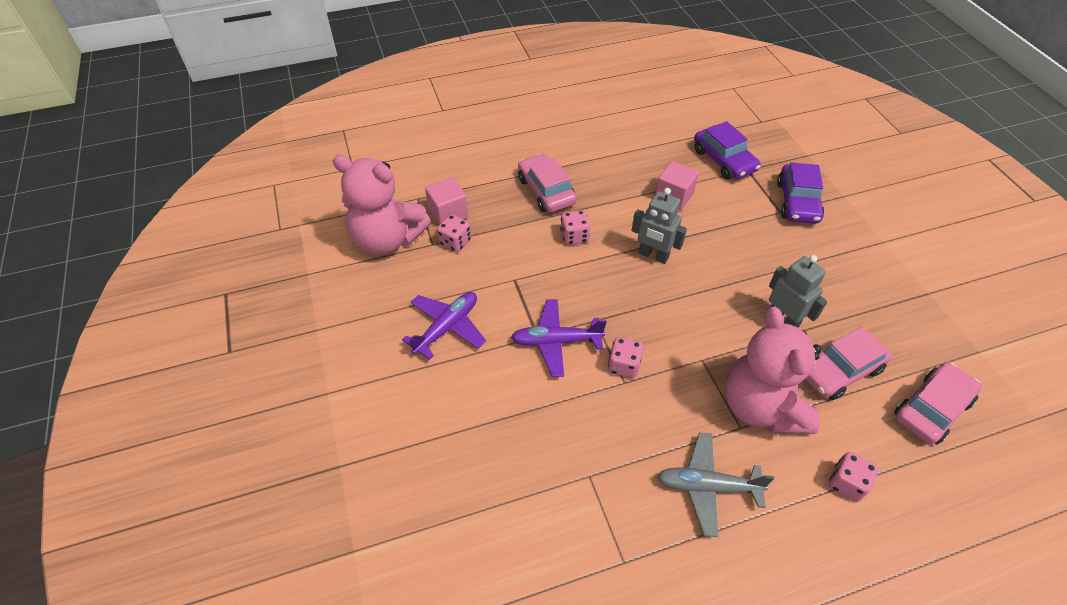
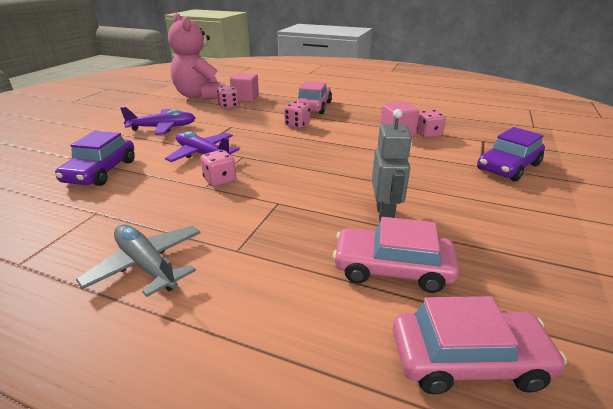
camera: 40 degrees right, 20 degrees down
grey robot [631,188,687,264] -> none
purple car [694,121,761,180] -> purple car moved to [55,131,135,186]
pink teddy bear [725,307,822,434] -> none
pink dice [829,452,878,502] -> pink dice moved to [416,110,446,138]

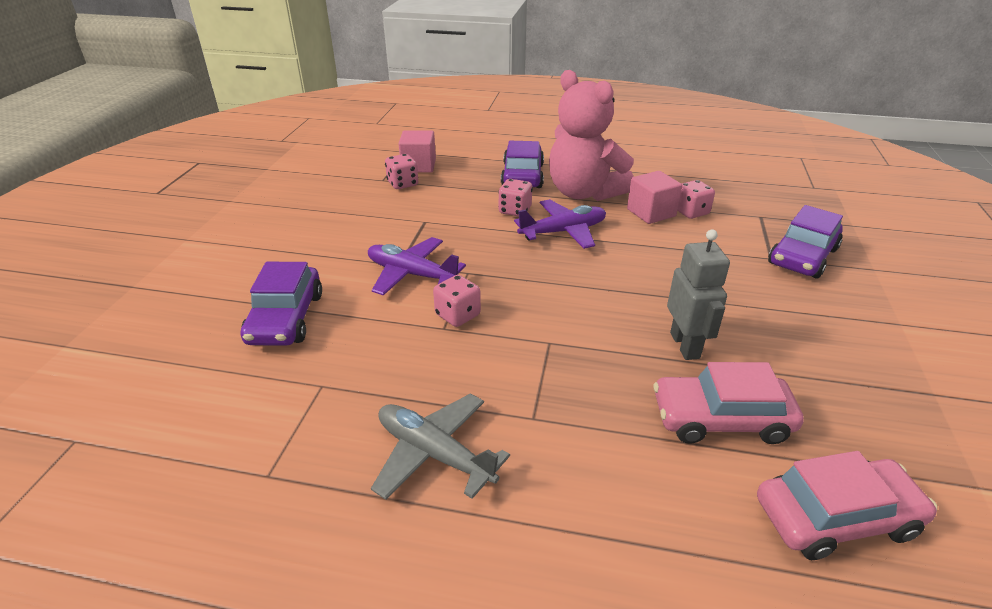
camera: 10 degrees left, 5 degrees up
purple plane [120,107,196,135] -> purple plane moved to [514,199,606,249]
pink teddy bear [168,13,226,100] -> pink teddy bear moved to [549,70,634,201]
pink car [295,81,332,114] -> purple car [501,141,544,188]

